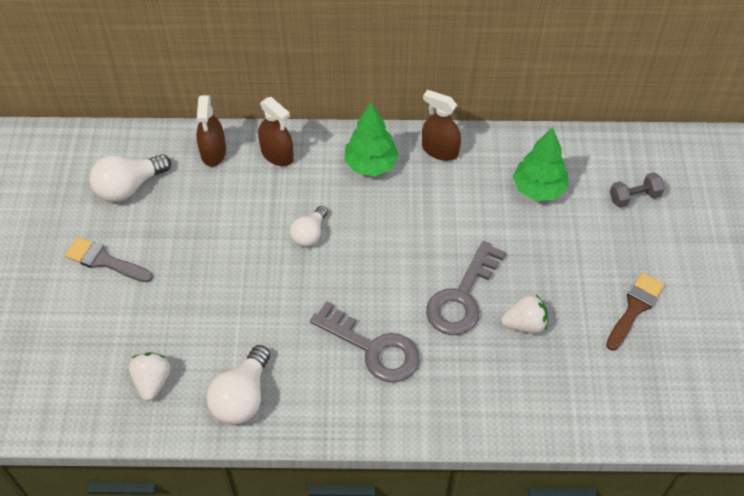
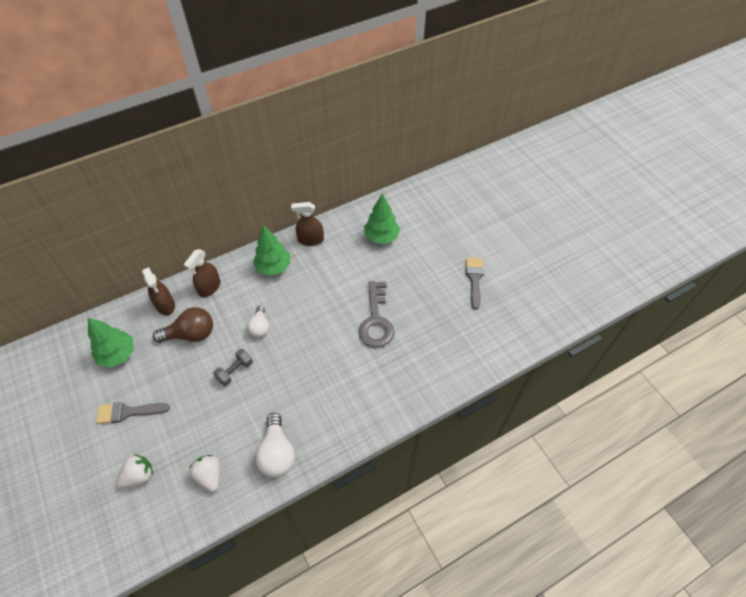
camera: 30 degrees left, 0 degrees up
white light bulb [90,154,171,202] -> green tree [88,318,134,368]
brown spray bottle [258,97,294,166] -> brown spray bottle turned 105 degrees clockwise [184,249,220,298]
grey key [310,301,419,383] -> none
white strawberry [501,295,548,334] -> white strawberry moved to [116,454,153,488]
brown brush [606,273,664,351] -> grey brush [466,258,484,310]
grey dumbbell [610,172,665,208] -> grey dumbbell moved to [213,349,253,386]
none -> brown light bulb [153,307,213,343]

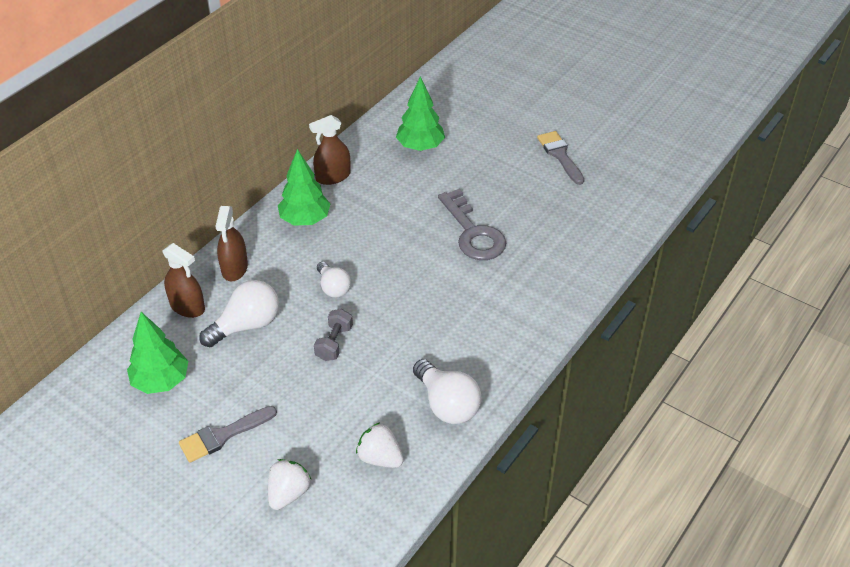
camera: 25 degrees left, 10 degrees down
brown light bulb [153,307,213,343] -> white light bulb [199,280,279,347]

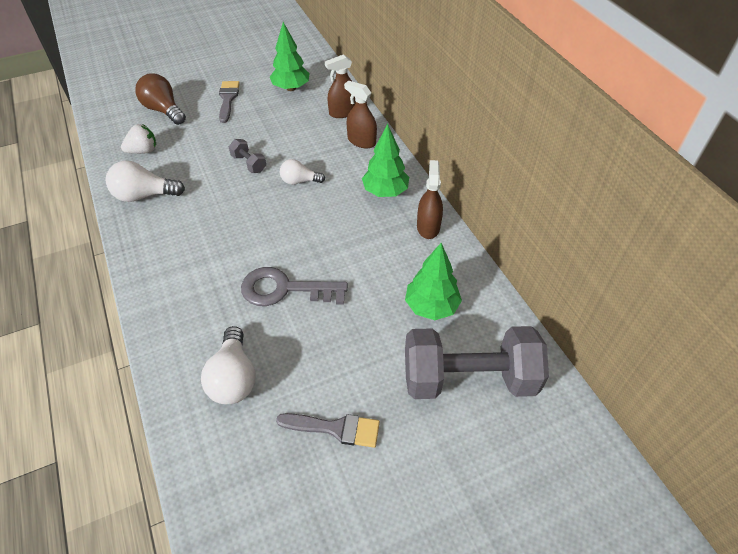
camera: 120 degrees right, 5 degrees up
white light bulb [199,280,279,347] -> white light bulb moved to [201,326,256,404]
white strawberry [268,459,312,510] -> brown light bulb [135,73,186,125]
none -> grey dumbbell [405,326,549,399]

